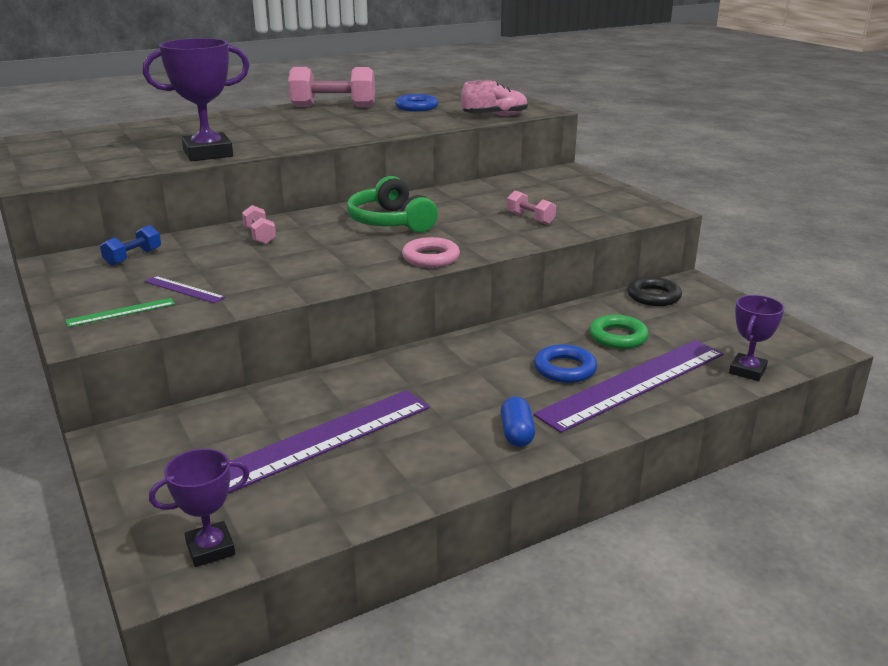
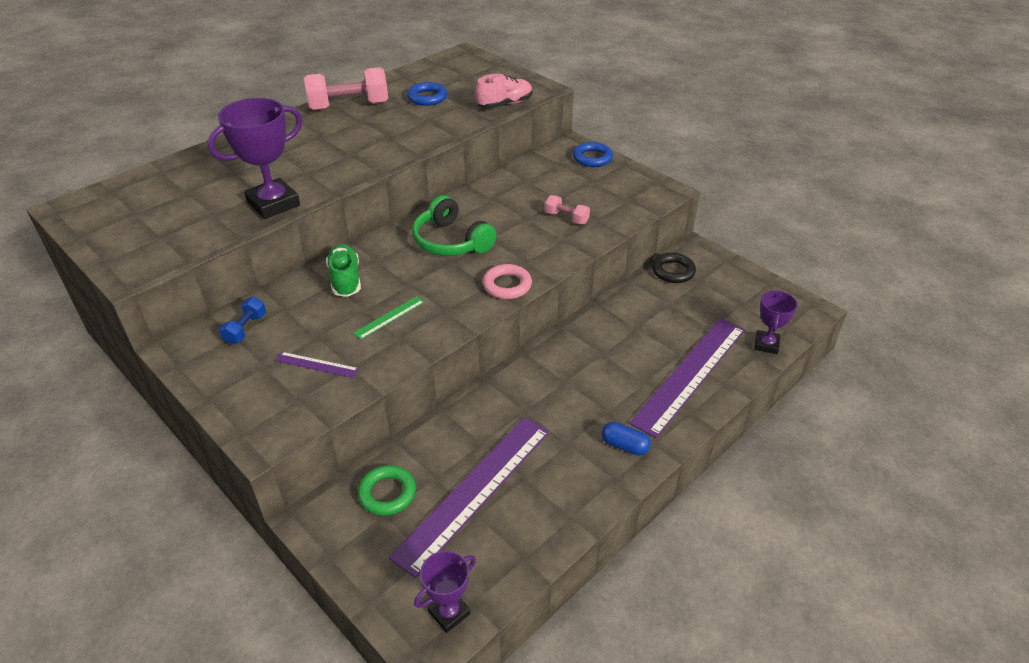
camera: 15 degrees left, 15 degrees up
green ruler [65,298,175,327] -> green ruler moved to [353,296,424,339]
pink dumbbell [242,205,276,244] -> green shoe [326,244,361,297]
blue capsule [501,396,535,447] -> blue capsule turned 45 degrees counterclockwise [602,422,651,456]
blue ring [534,344,597,383] -> blue ring moved to [573,142,613,167]
green ring [589,315,649,349] -> green ring moved to [358,465,416,516]

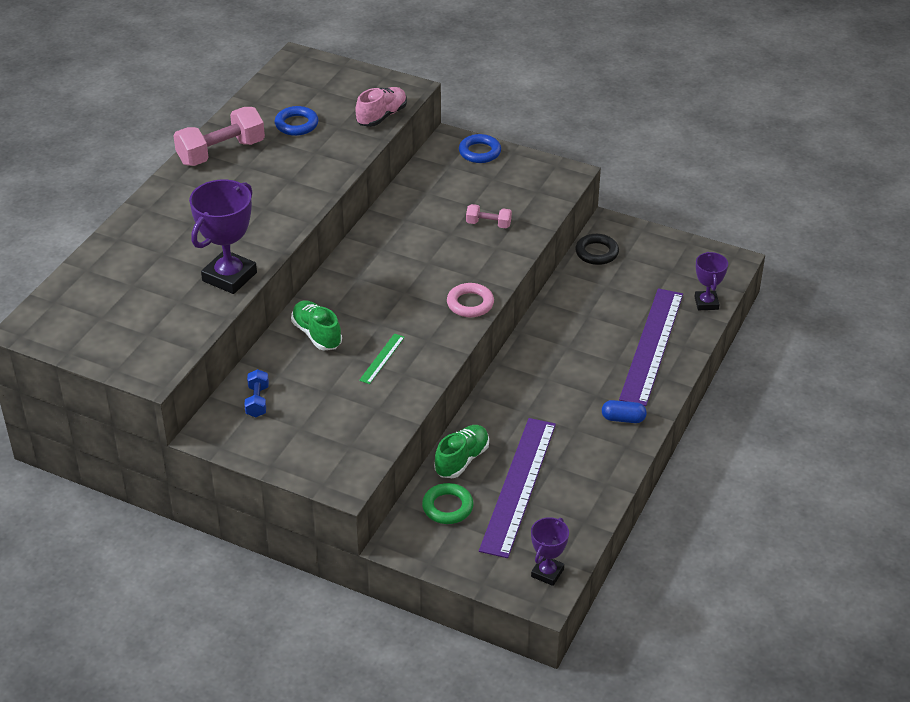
camera: 20 degrees left, 0 degrees up
purple ruler [275,352,359,378] -> none
green headphones [412,195,497,256] -> none
none -> green shoe [434,425,489,478]

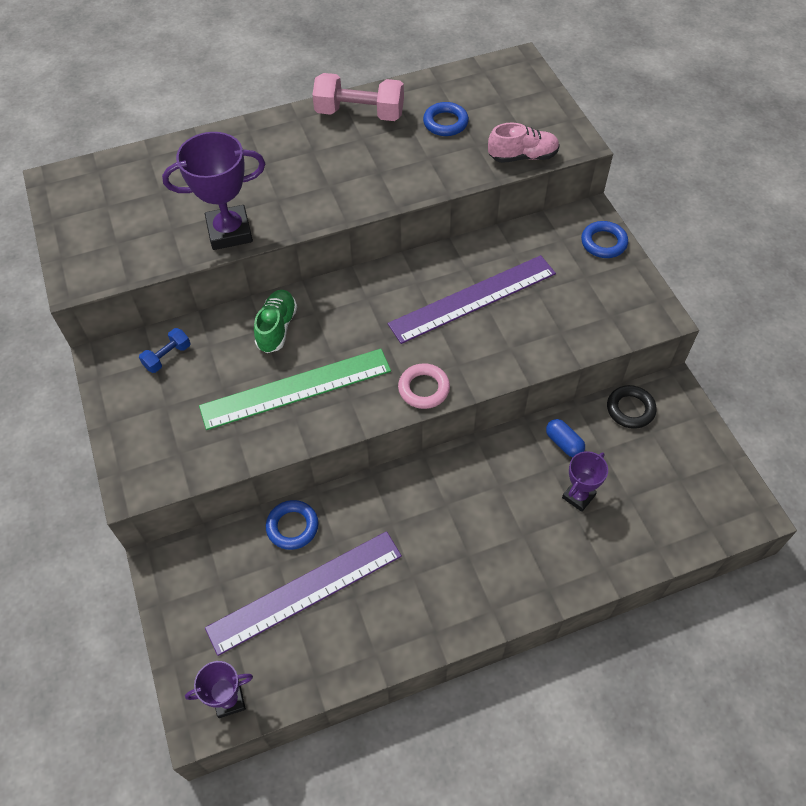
camera: 45 degrees right, 15 degrees up
green ruler [359,333,405,384] -> green ruler [199,349,391,430], size x2.39
green ring [422,483,474,524] -> none
green shoe [434,425,489,478] -> blue ring [266,500,319,550]
pink dumbbell [466,204,512,228] -> none
blue capsule [602,400,647,423] -> blue capsule moved to [546,419,585,457]
purple ruler [619,288,683,406] -> purple ruler moved to [387,255,556,344]
purple trophy [695,252,728,310] -> purple trophy moved to [562,451,608,512]

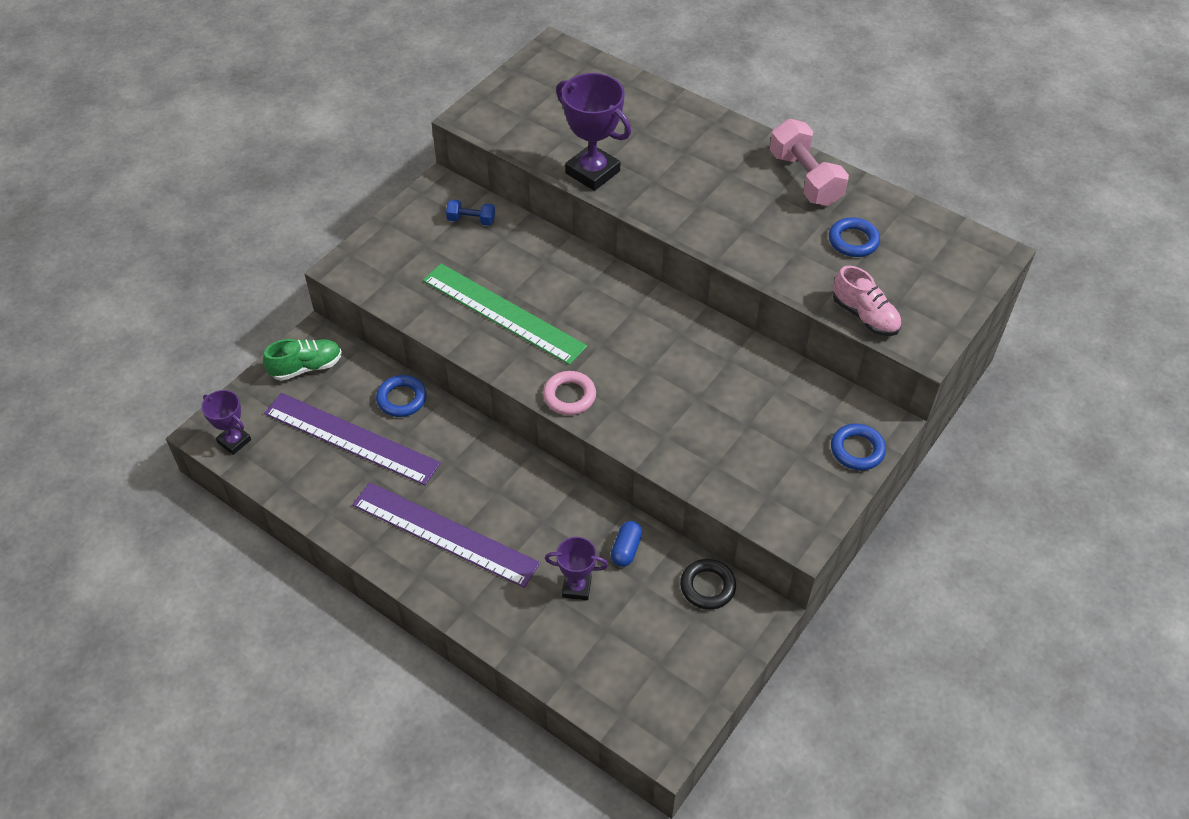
camera: 55 degrees right, 5 degrees down
green shoe [254,290,297,353] -> green shoe moved to [263,339,342,381]
purple ruler [387,255,556,344] -> purple ruler moved to [352,482,540,588]

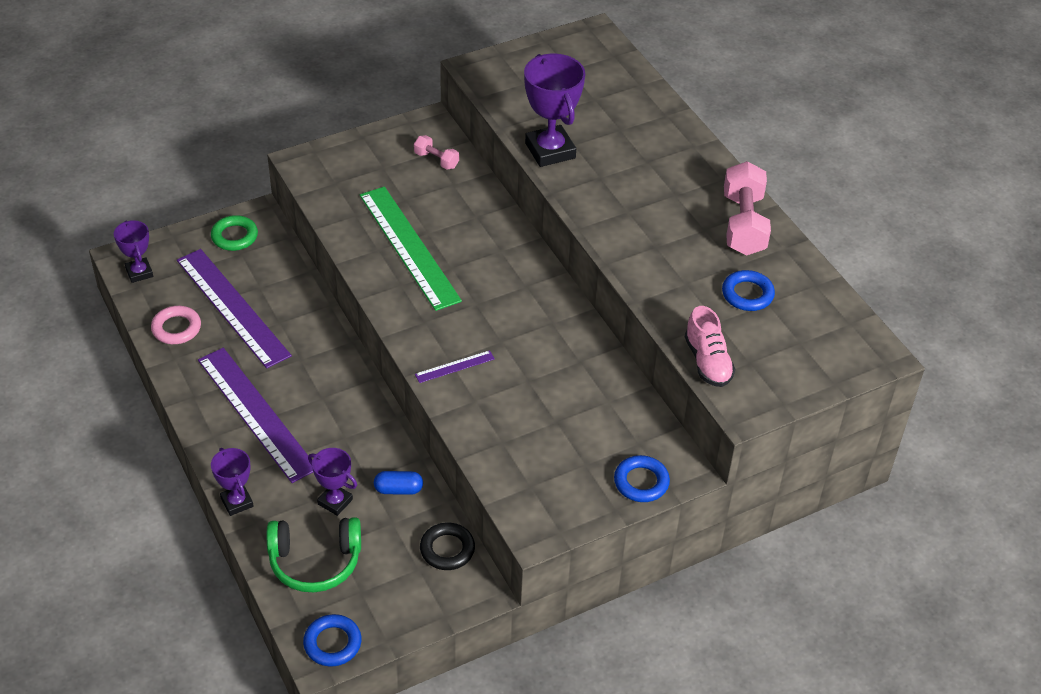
camera: 25 degrees right, 5 degrees down
green shoe [263,339,342,381] -> green ring [211,215,258,251]
blue ring [376,375,427,417] -> blue ring moved to [303,614,362,667]
blue dumbbell [446,199,495,226] -> pink dumbbell [414,135,459,170]
pink ring [543,371,596,415] -> pink ring moved to [151,306,201,344]
blue capsule [611,521,642,567] -> blue capsule turned 45 degrees clockwise [374,471,423,495]
none -> purple trophy [211,448,254,516]
none -> green headphones [267,517,361,592]
none -> purple ruler [415,350,495,383]

